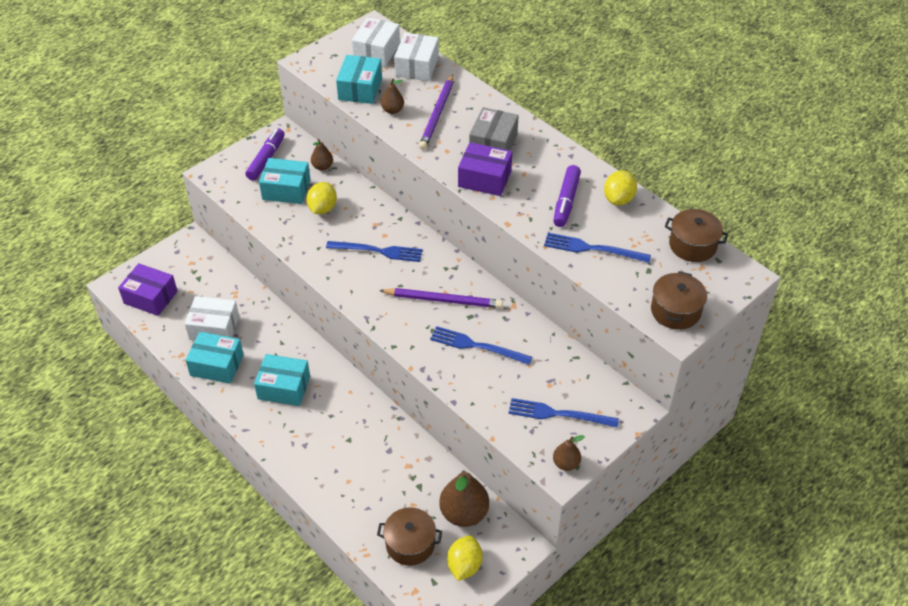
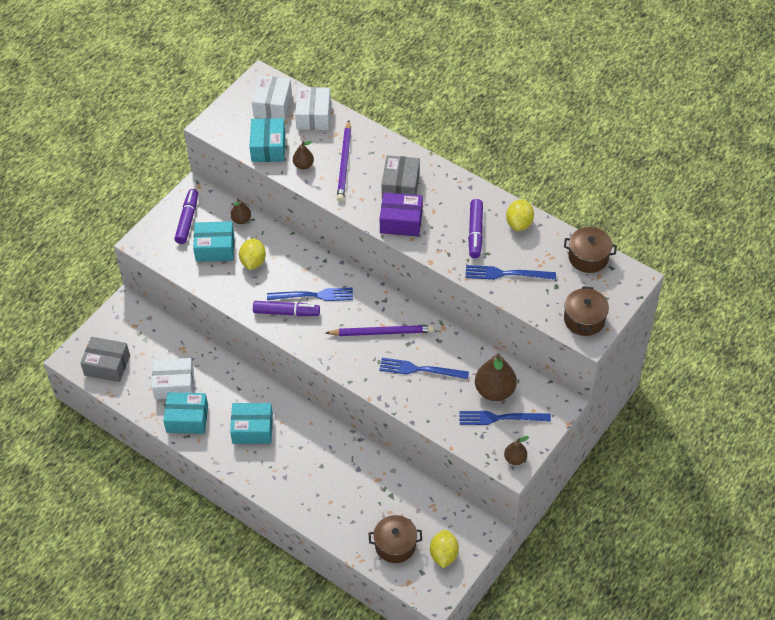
camera: 10 degrees left, 5 degrees up
purple box [118,263,178,316] -> grey box [81,337,130,382]
brown pear [439,471,489,527] -> brown pear moved to [475,353,517,401]
none -> purple marker [253,301,320,316]

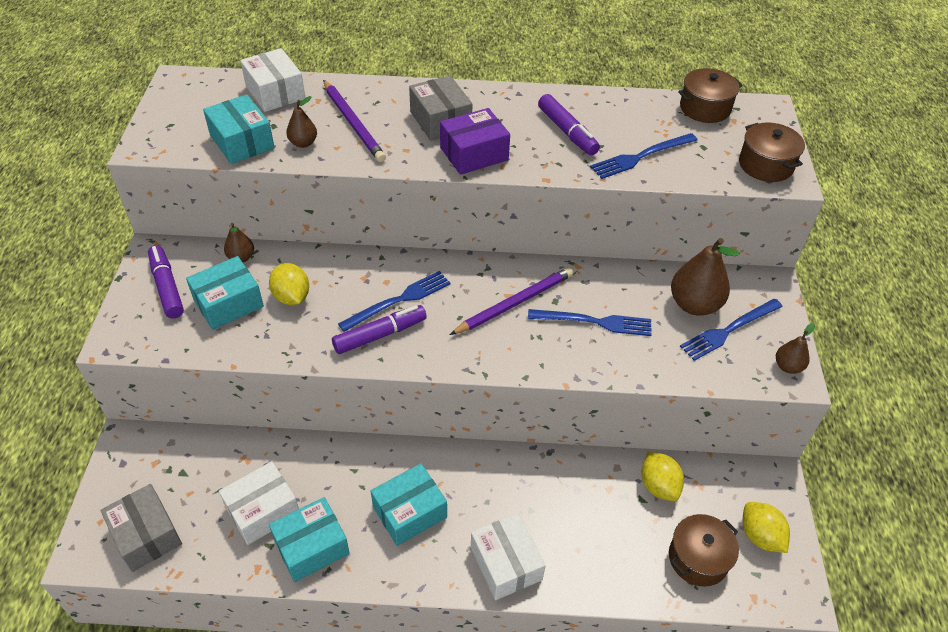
camera: 35 degrees left, 5 degrees down
grey box [81,337,130,382] -> grey box turned 75 degrees clockwise [100,484,182,572]
white box [252,75,292,121] -> white box moved to [471,513,546,600]
blue fork [379,358,469,379] -> blue fork turned 150 degrees counterclockwise [528,309,652,336]
yellow lemon [506,199,534,231] -> yellow lemon moved to [641,452,684,501]

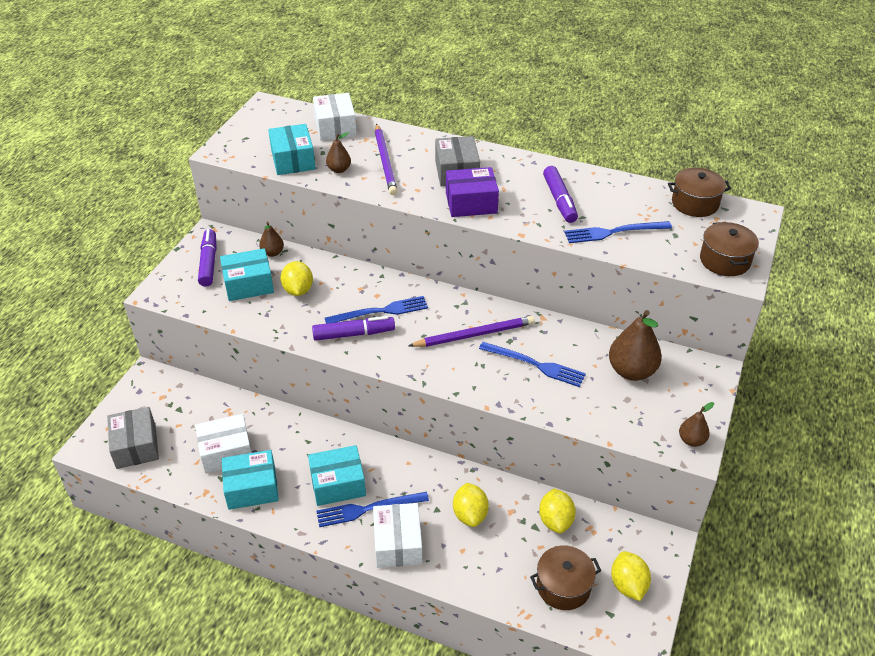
camera: 20 degrees right, 5 degrees down
blue fork [680,299,783,361] -> blue fork moved to [317,492,429,527]
none -> yellow lemon [453,483,489,527]

